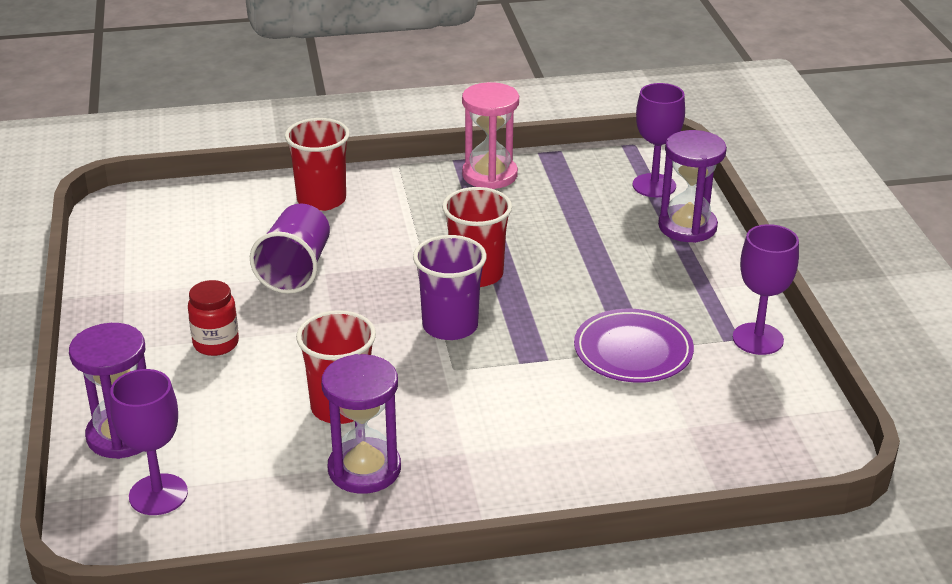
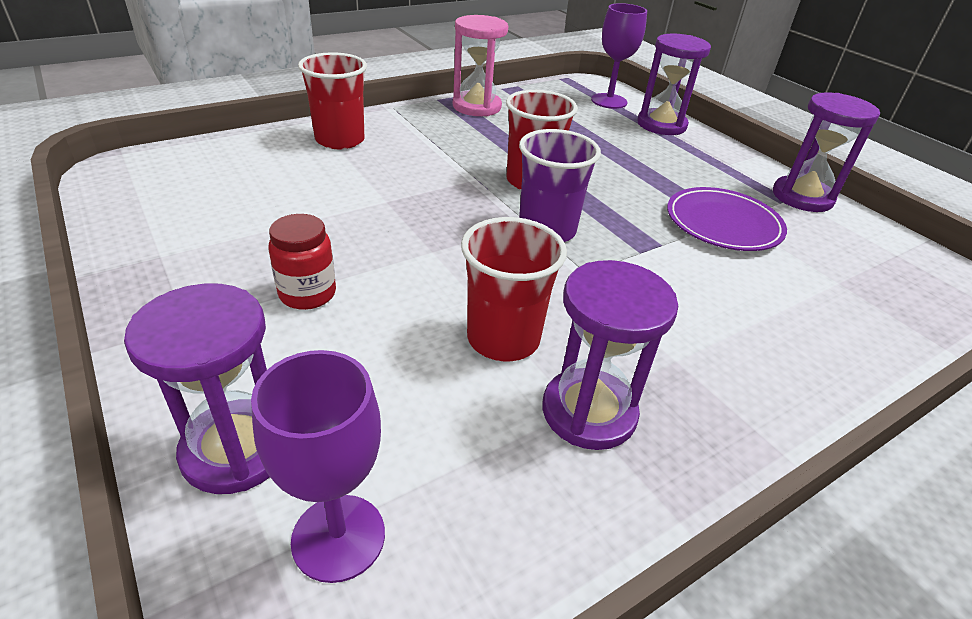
camera: 25 degrees left, 5 degrees up
purple cup [250,203,330,294] -> none
purple goblet [733,224,799,355] -> purple hourglass [773,93,880,212]

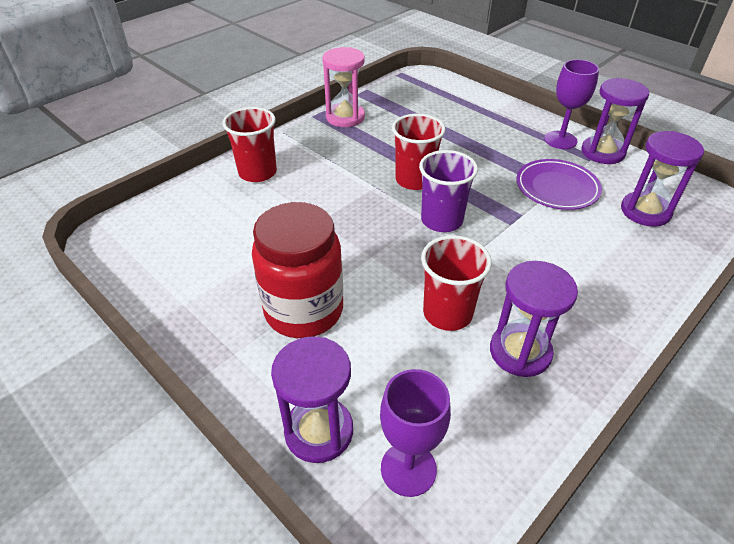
camera: 10 degrees left, 5 degrees up
red jar [268,214,336,310] -> red jar [252,202,343,338], size x1.98
purple goblet [591,3,647,109] -> purple goblet moved to [544,59,599,149]
purple hourglass [637,34,711,135] -> purple hourglass moved to [621,131,704,227]

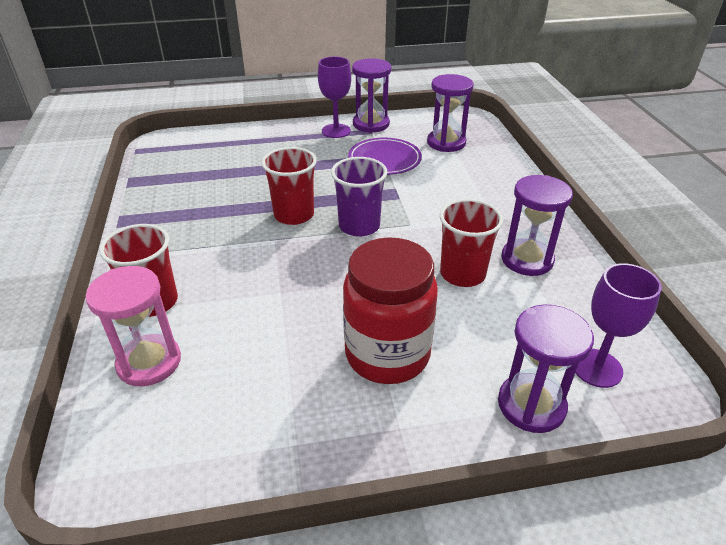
camera: 55 degrees left, 5 degrees down
pink hourglass [322,47,365,127] -> pink hourglass moved to [85,266,181,386]

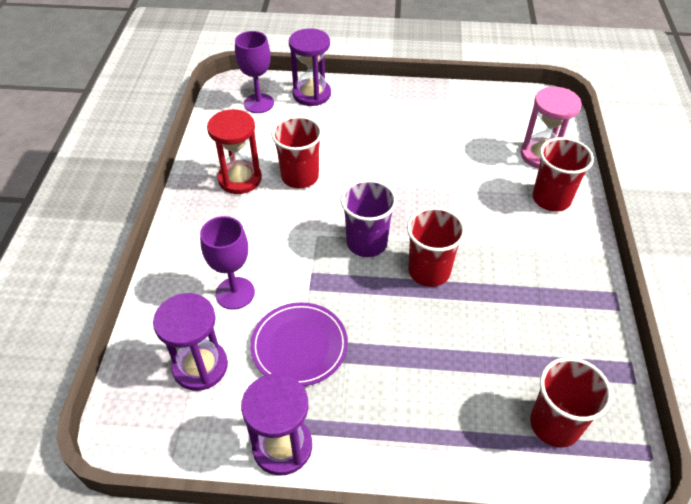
camera: 165 degrees left, 10 degrees up
purple goblet [318,57,351,138] -> purple goblet moved to [200,216,255,310]
red jar [343,237,438,384] -> none
purple hourglass [502,175,573,276] -> red hourglass [207,109,262,194]
none -> red cup [530,357,612,447]

